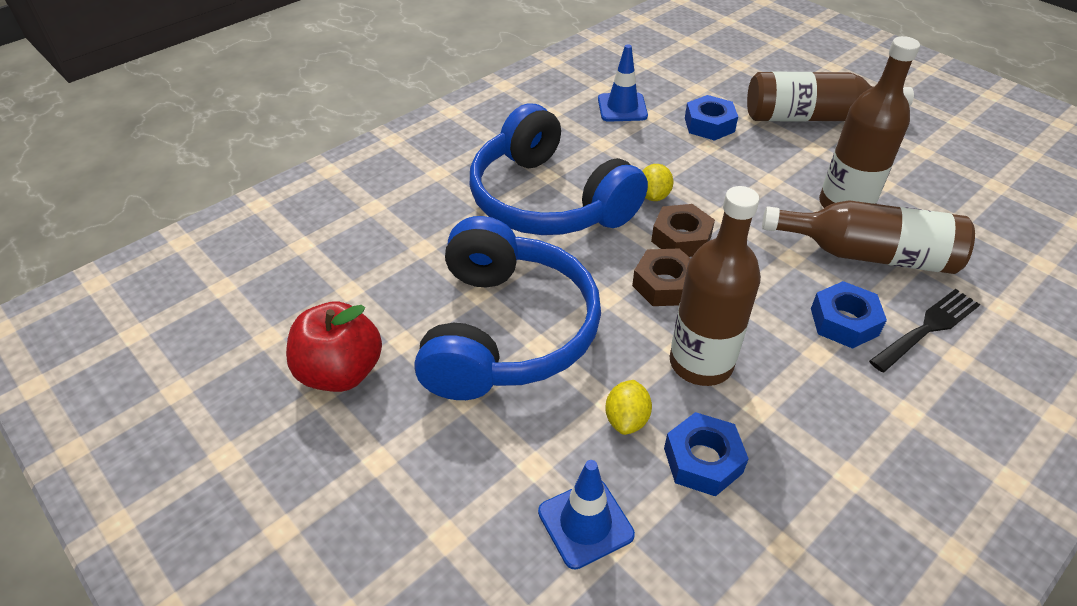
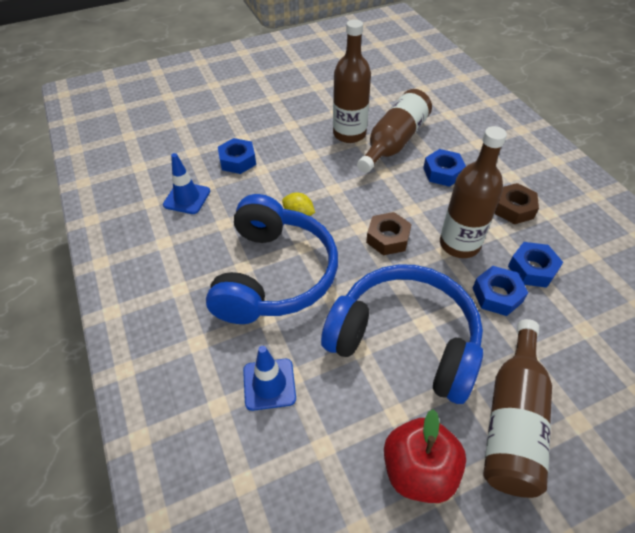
camera: 70 degrees left, 5 degrees up
blue headphones [470,104,648,235] -> blue headphones turned 60 degrees counterclockwise [206,194,338,324]
blue traffic cone [538,460,635,569] -> blue traffic cone moved to [243,346,296,411]
yellow lemon [605,380,652,435] -> blue nut [473,266,528,316]
brown nut [651,204,715,257] -> brown nut moved to [495,183,539,224]
brown bottle [747,72,914,121] -> brown bottle moved to [483,319,552,498]
black fork [869,289,980,372] -> none

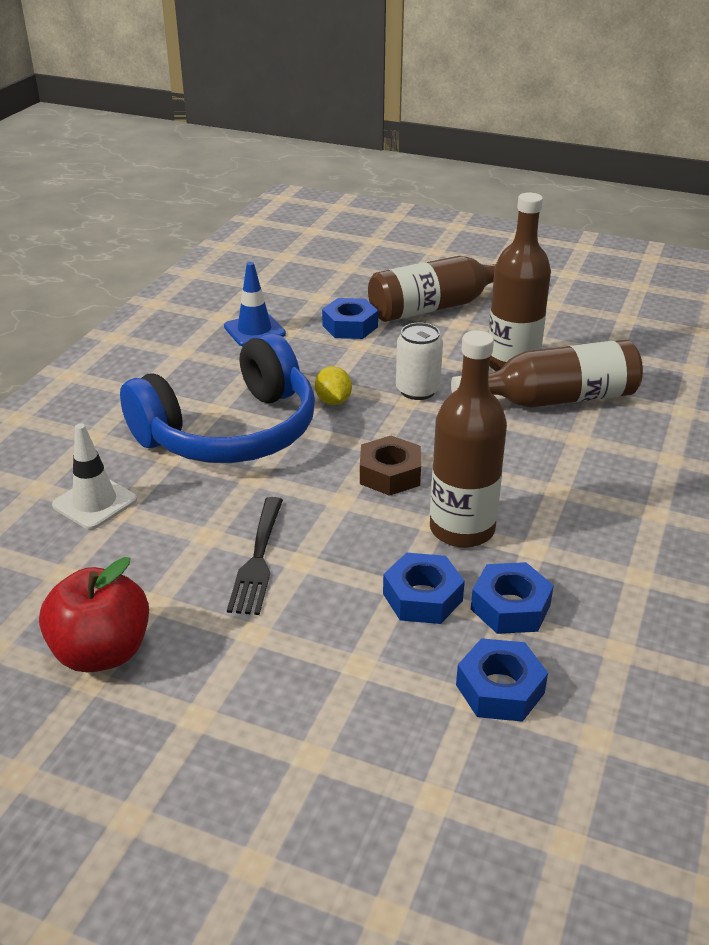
camera: 45 degrees right, 15 degrees down
blue traffic cone [243,346,296,411] -> white traffic cone [52,423,137,530]
blue headphones [321,264,483,404] -> black fork [227,497,283,615]
blue nut [423,149,466,187] -> blue nut moved to [456,638,548,722]
brown bottle [483,319,552,498] -> brown bottle moved to [368,256,496,322]
brown nut [495,183,539,224] -> none
none -> white can [396,323,443,400]

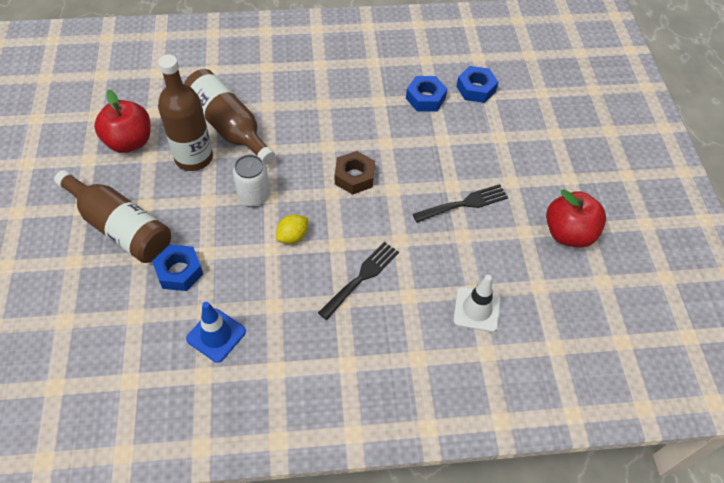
camera: 120 degrees left, 20 degrees up
blue headphones [120,333,315,463] -> black fork [318,242,399,320]
blue nut [383,553,465,624] -> none
brown bottle [430,330,507,548] -> none
none -> red apple [94,90,150,153]

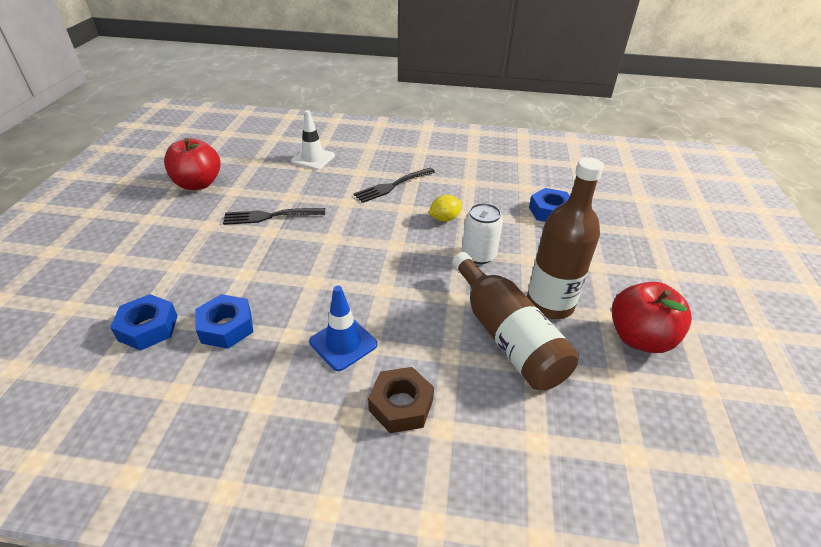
camera: 165 degrees left, 15 degrees down
brown bottle [54,170,171,263] -> none
blue traffic cone [186,302,246,363] -> blue traffic cone moved to [309,286,377,371]
brown nut [335,151,375,195] -> brown nut moved to [368,367,434,433]

